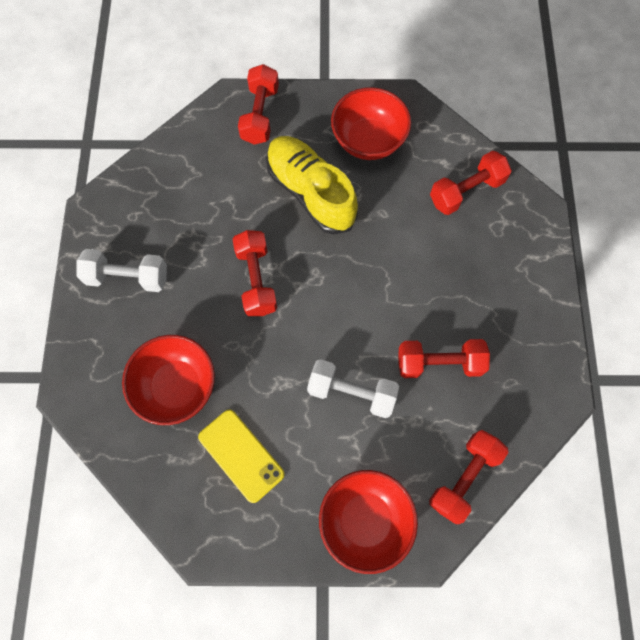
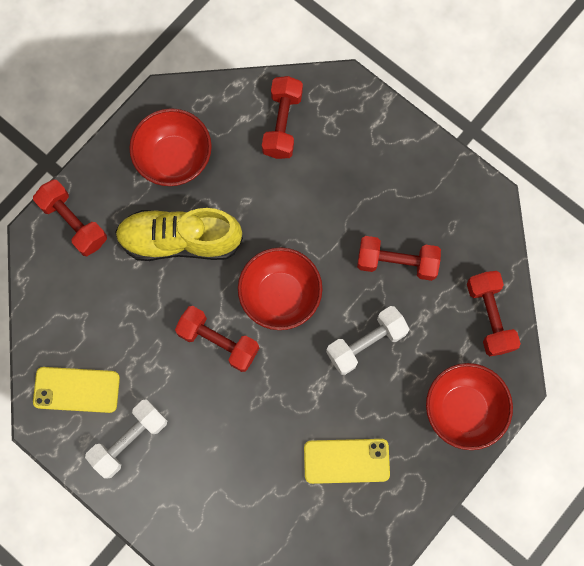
camera: 50 degrees left, 5 degrees up
red bowl [122,335,215,425] -> red bowl moved to [238,247,322,330]
red dumbbell [399,339,490,378] -> red dumbbell turned 60 degrees clockwise [357,236,441,281]
none -> yellow phone [33,367,120,413]

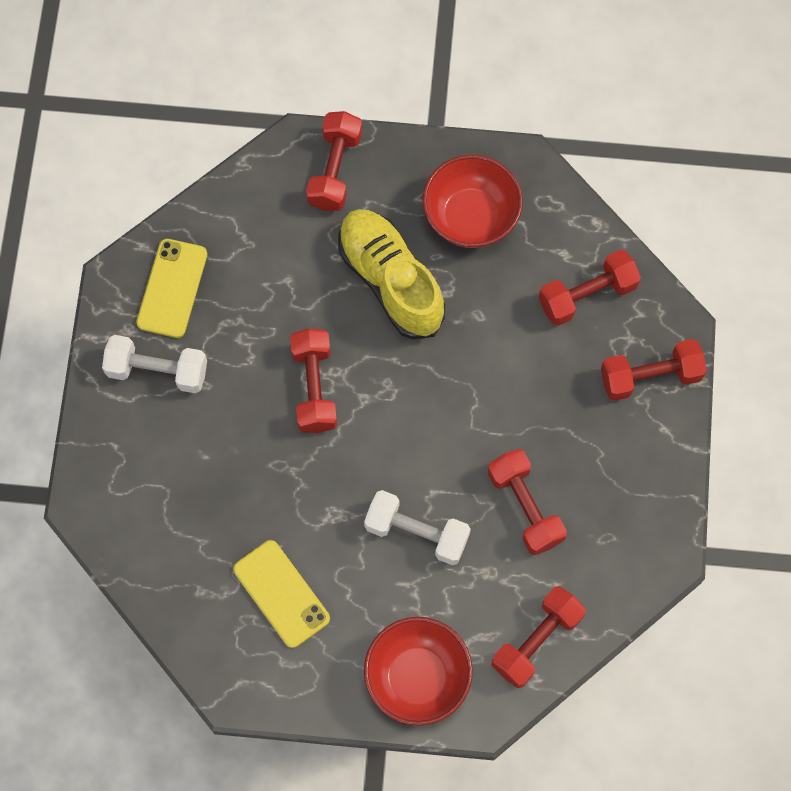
camera: 55 degrees right, 5 degrees down
yellow phone [33,367,120,413] -> yellow phone turned 45 degrees clockwise [136,239,207,338]
red bowl [238,247,322,330] -> none
none -> red dumbbell [601,339,707,401]

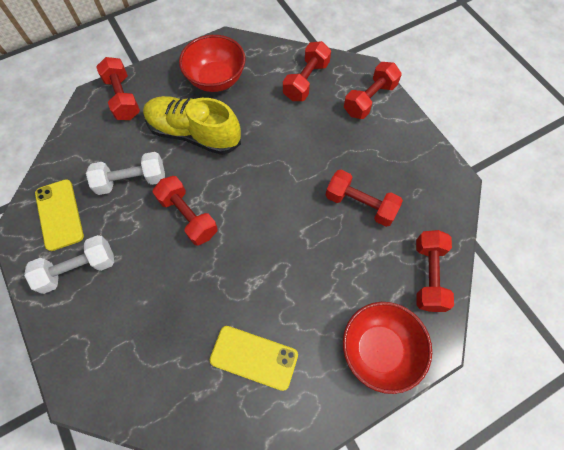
camera: 35 degrees left, 5 degrees down
white dumbbell [364,490,471,565] -> white dumbbell moved to [86,152,165,195]

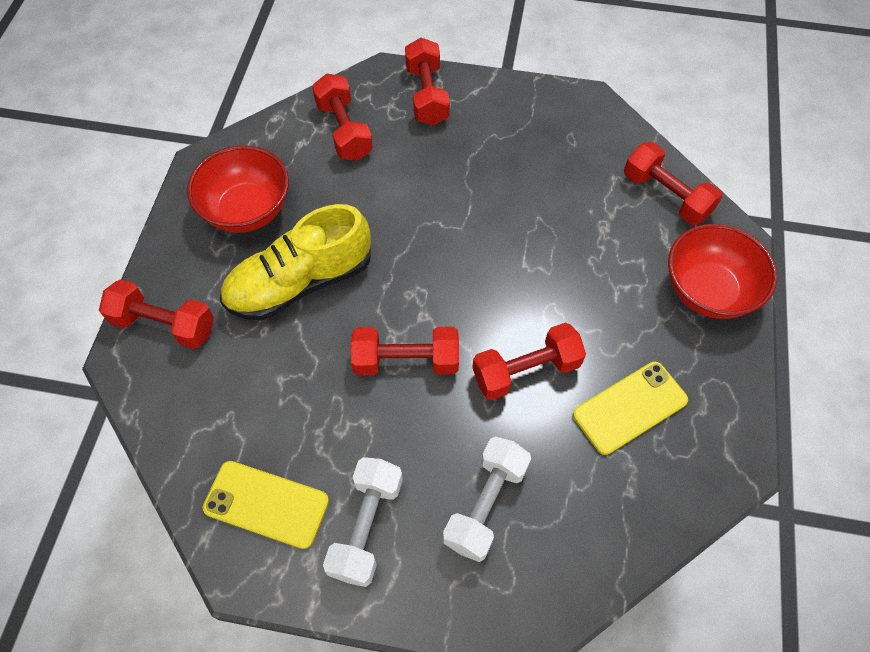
camera: 50 degrees left, 5 degrees down
white dumbbell [86,152,165,195] -> white dumbbell moved to [443,437,531,562]
red dumbbell [326,170,403,227] -> red dumbbell moved to [472,323,586,400]

